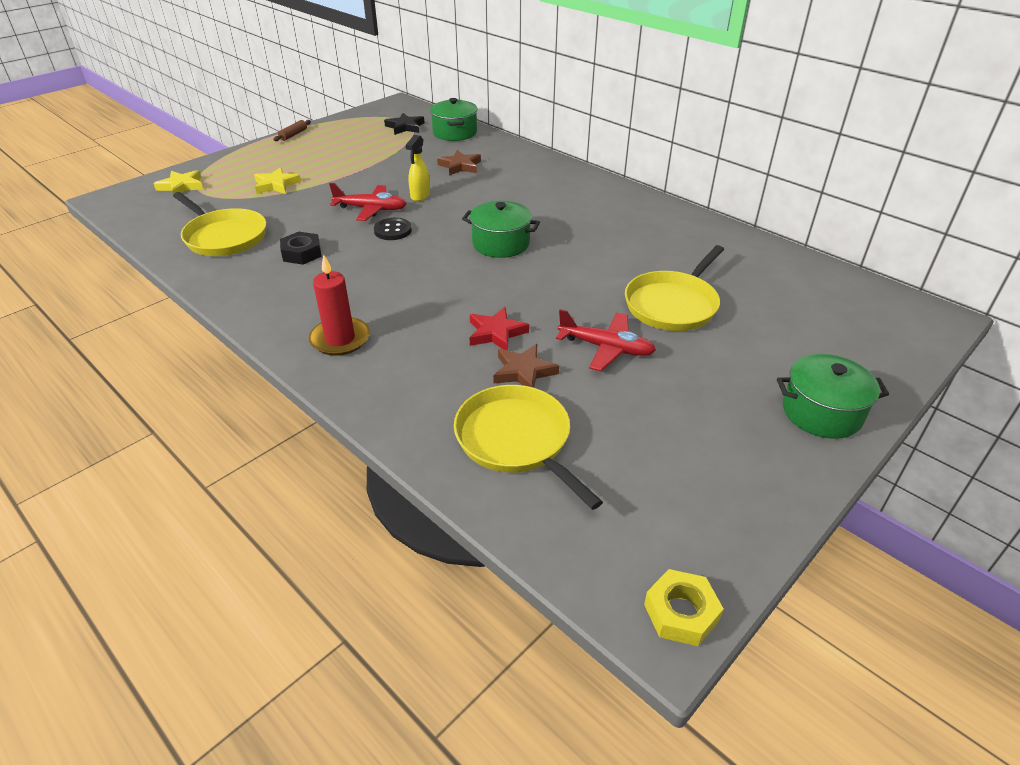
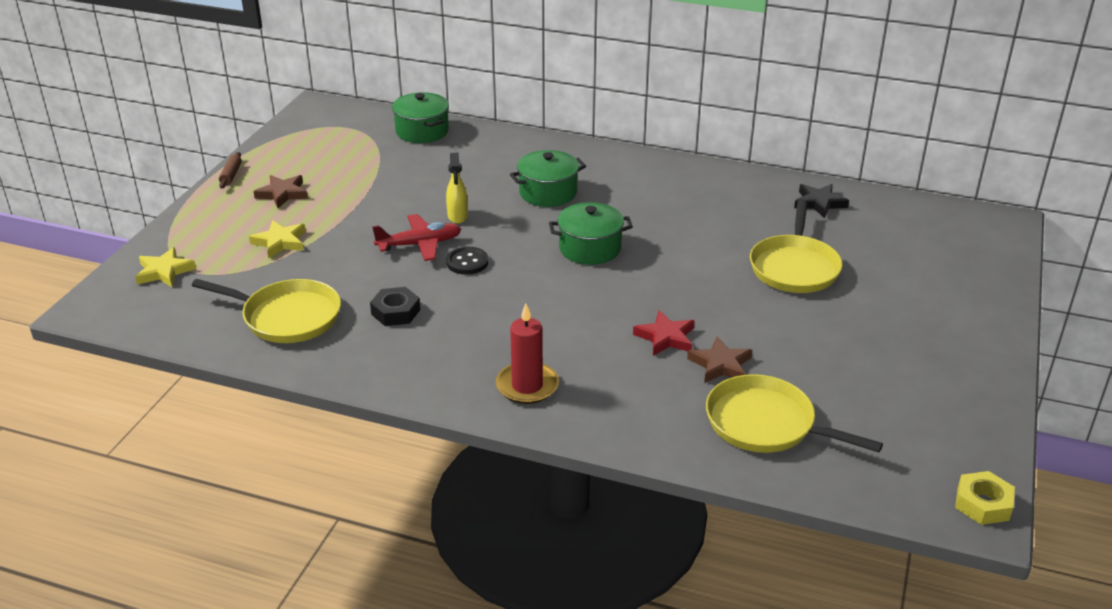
camera: 25 degrees left, 5 degrees down
black star [384,113,425,135] -> black star moved to [794,184,849,218]
brown star [437,150,481,176] -> brown star moved to [253,175,308,208]
red plane [556,309,656,371] -> none
green pot [777,354,889,439] -> green pot moved to [510,150,586,207]

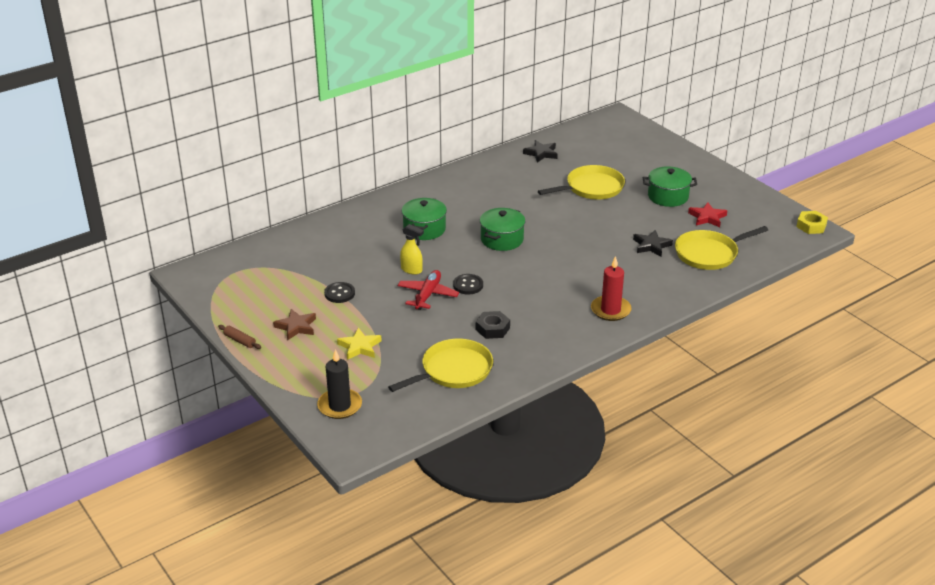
camera: 55 degrees left, 0 degrees up
yellow star [135,247,196,287] -> black candle [317,349,362,419]
green pot [392,92,449,143] -> green pot moved to [643,167,697,207]
red star [633,310,695,356] -> red star moved to [688,202,727,227]
brown star [687,336,752,383] -> black star [633,230,673,256]
yellow pan [750,200,843,293] -> yellow pan turned 75 degrees counterclockwise [538,165,625,199]
none -> black button [324,282,355,303]

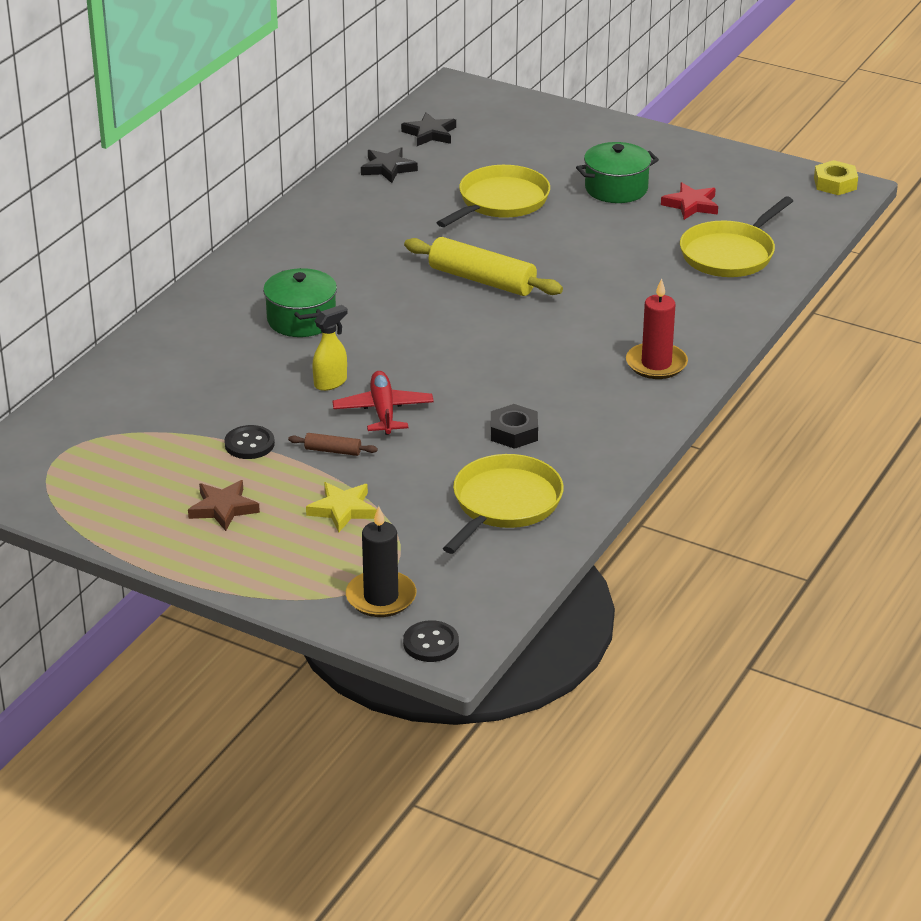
camera: 25 degrees left, 0 degrees up
brown rolling pin [218,325,261,349] -> brown rolling pin moved to [288,433,378,456]
yellow spray bottle [400,224,424,275] -> yellow spray bottle turned 45 degrees counterclockwise [312,305,348,391]
black button [453,274,483,294] -> black button moved to [403,620,459,662]
green pot [480,208,525,251] -> none
black star [633,230,673,256] -> black star moved to [401,112,456,146]
none -> yellow rolling pin [404,237,563,296]

